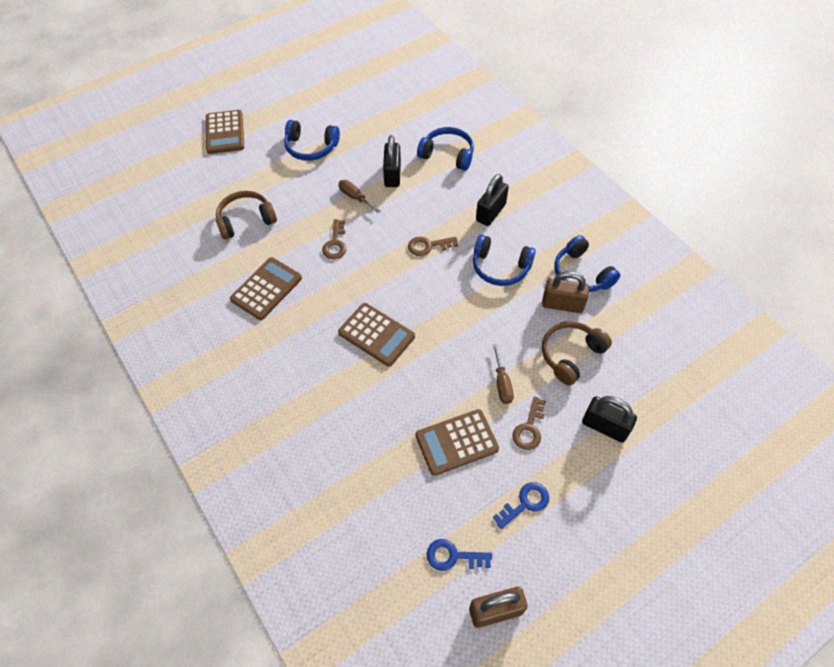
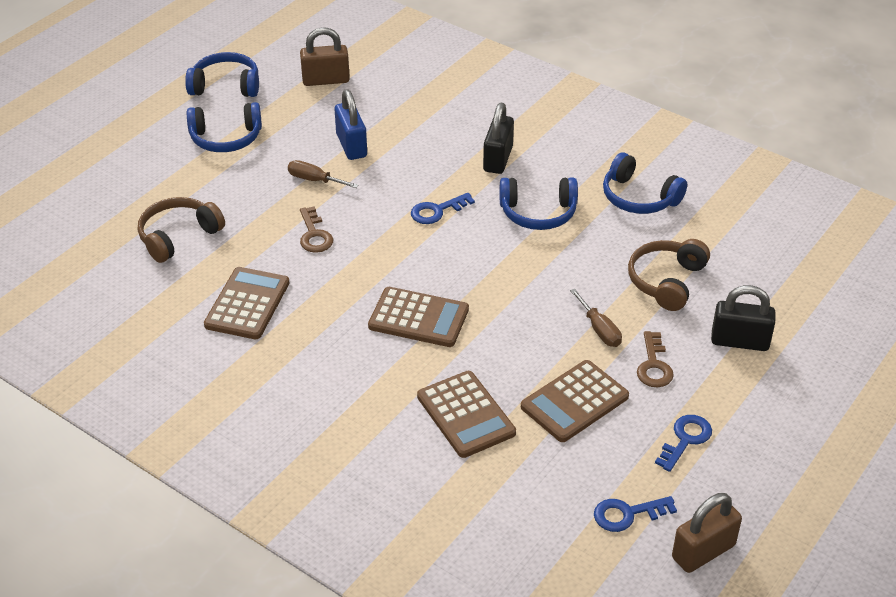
camera: 20 degrees left, 15 degrees down
brown calculator [206,110,244,154] -> brown calculator moved to [417,371,516,458]
black padlock [383,135,401,187] -> blue padlock [335,89,367,160]
brown key [408,237,458,256] -> blue key [411,193,475,224]
blue headphones [417,127,474,171] -> blue headphones moved to [185,52,259,97]
brown padlock [542,271,589,313] -> brown padlock moved to [300,27,350,86]

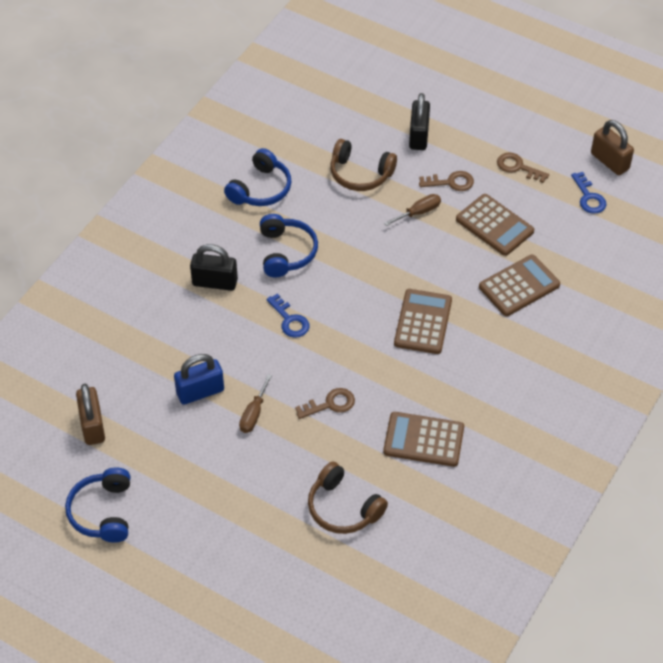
camera: 95 degrees left, 10 degrees up
blue headphones [187,102,262,152] -> none
blue key [655,415,712,472] -> brown key [497,152,549,183]

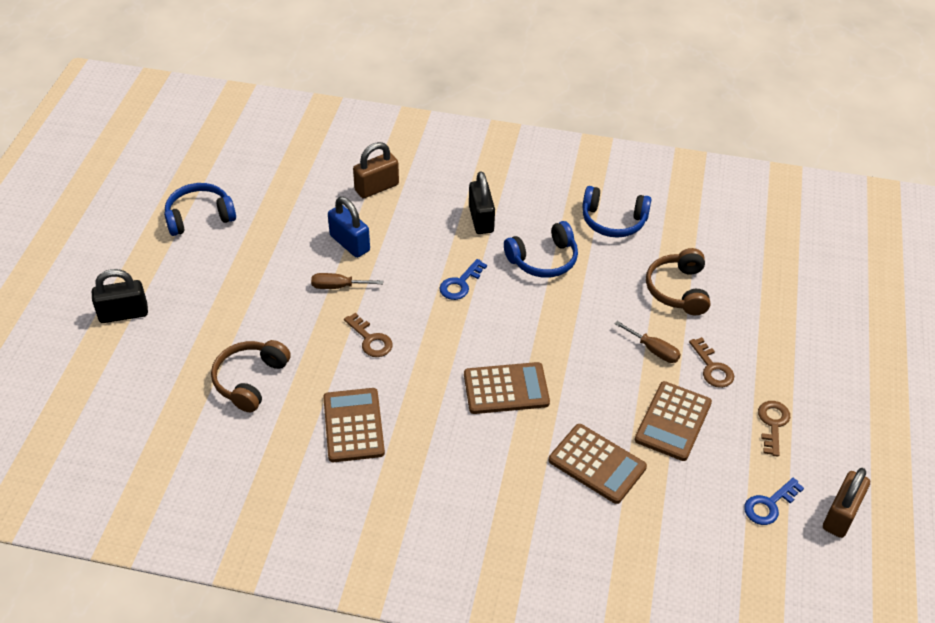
camera: 70 degrees right, 5 degrees down
brown padlock [76,384,105,445] -> brown padlock moved to [353,142,399,198]
black padlock [409,93,430,150] -> black padlock moved to [92,269,148,323]

